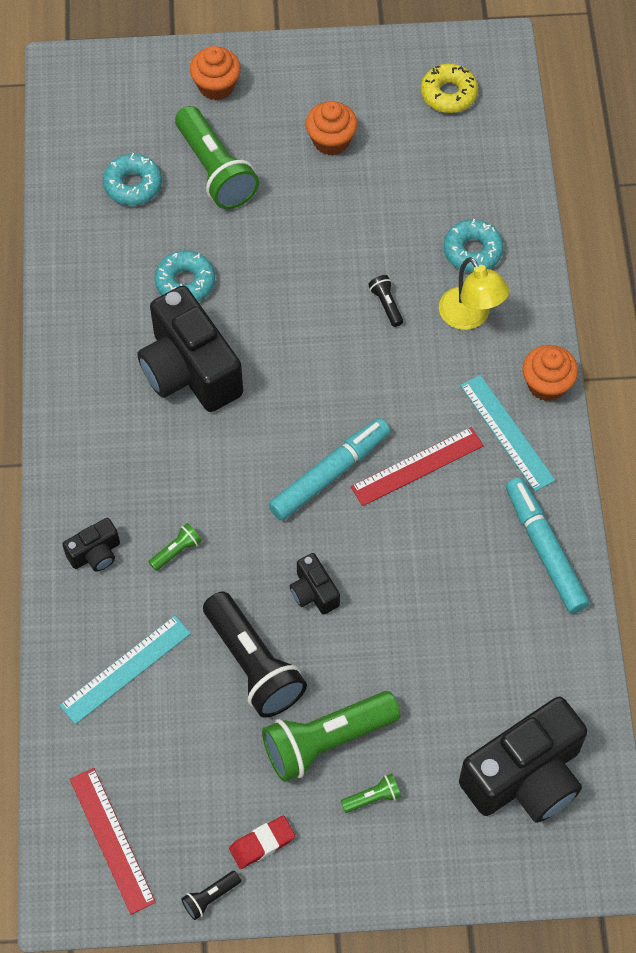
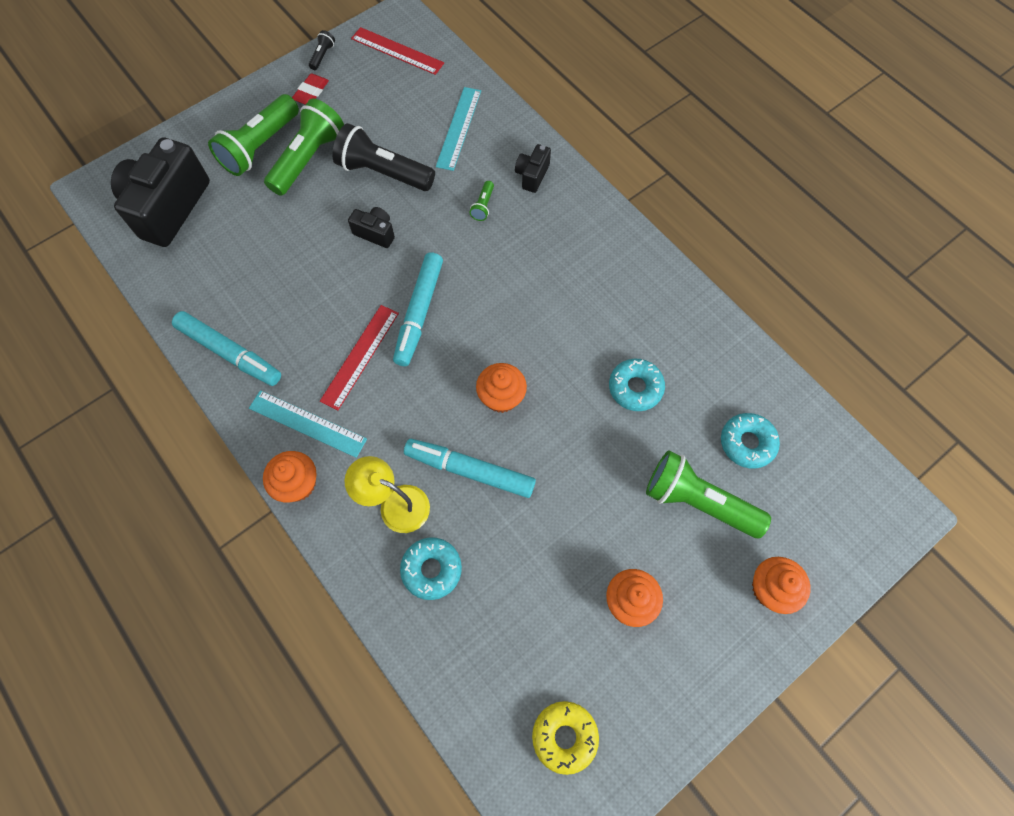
camera: 145 degrees right, 5 degrees up
black camera [137,286,243,412] -> none
green flashlight [341,773,401,813] -> green flashlight [208,94,299,176], size x2.32
black flashlight [368,275,403,327] -> turquoise marker [404,439,536,498]
none -> orange cupcake [476,363,527,413]

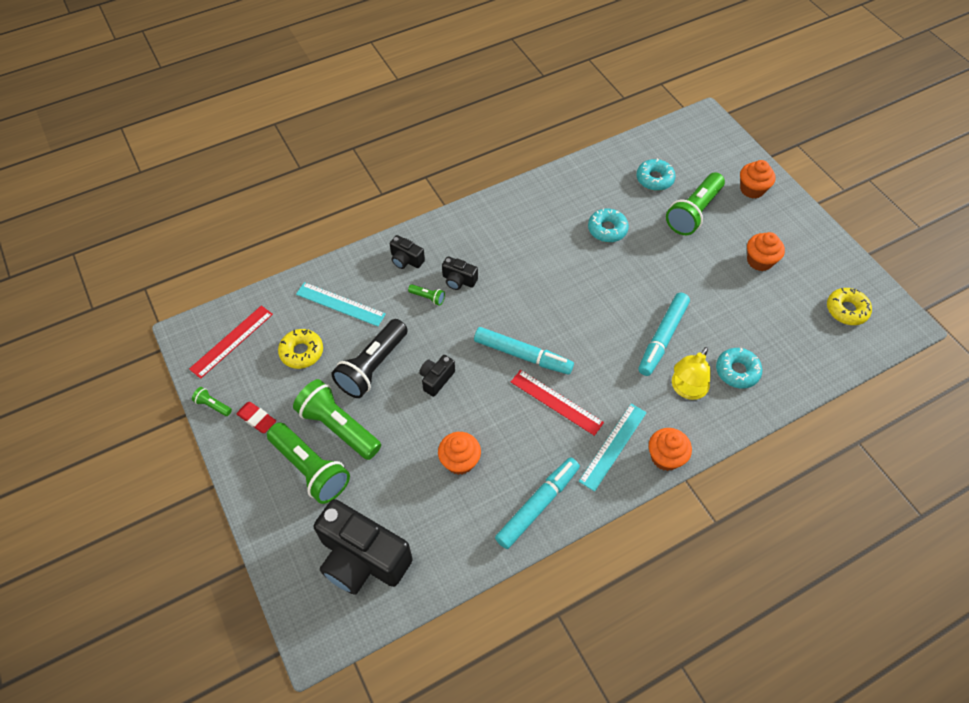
camera: 80 degrees left, 10 degrees down
black flashlight [309,30,335,70] -> green flashlight [192,387,232,416]
orange cupcake [476,363,527,413] -> orange cupcake moved to [438,432,481,475]
none -> yellow donut [278,329,323,369]
none -> black camera [442,256,478,290]

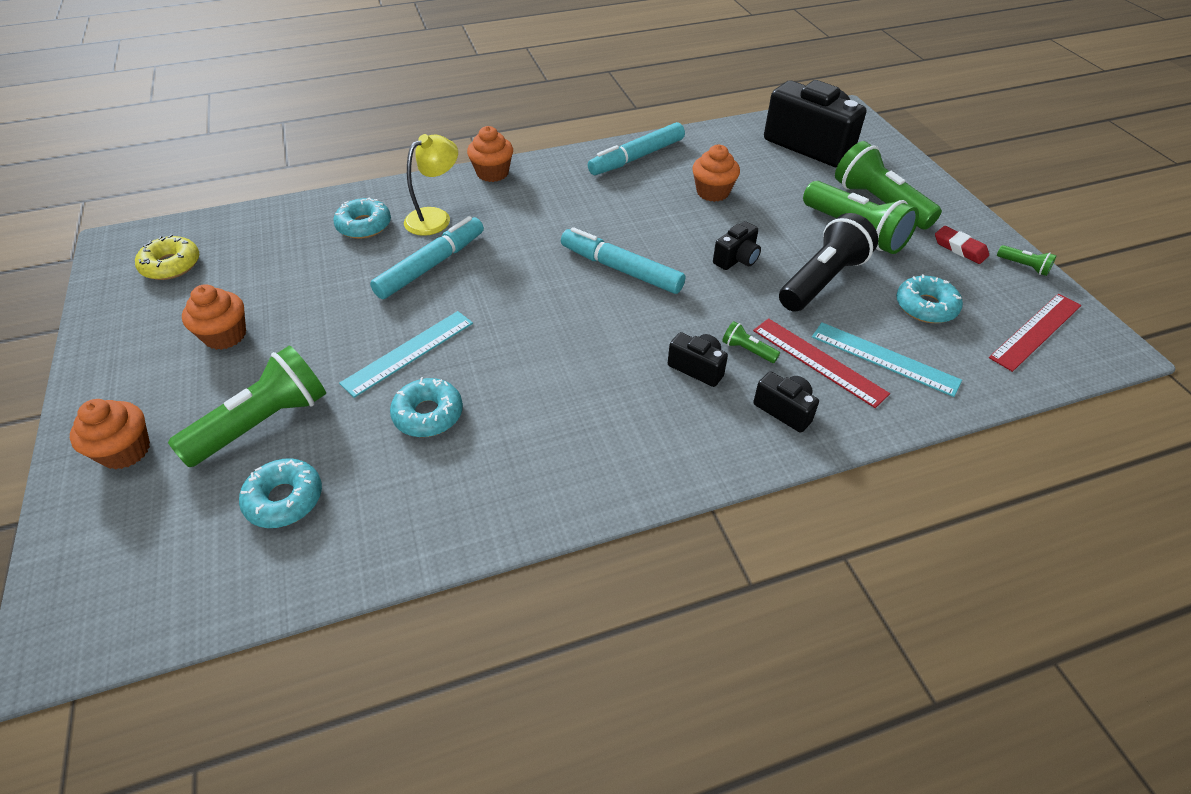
camera: 170 degrees left, 10 degrees down
yellow donut [278,329,323,369] -> turquoise donut [896,274,963,323]
red ruler [511,370,604,436] -> red ruler moved to [753,318,890,408]
turquoise ruler [579,404,647,492] -> turquoise ruler moved to [339,311,473,398]

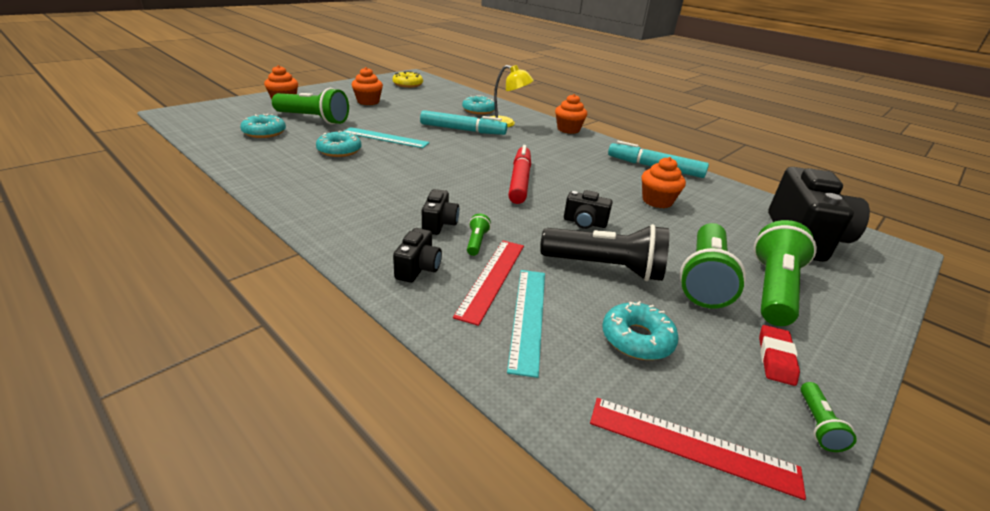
camera: 60 degrees right, 15 degrees down
turquoise marker [561,227,685,294] -> red marker [508,145,531,204]

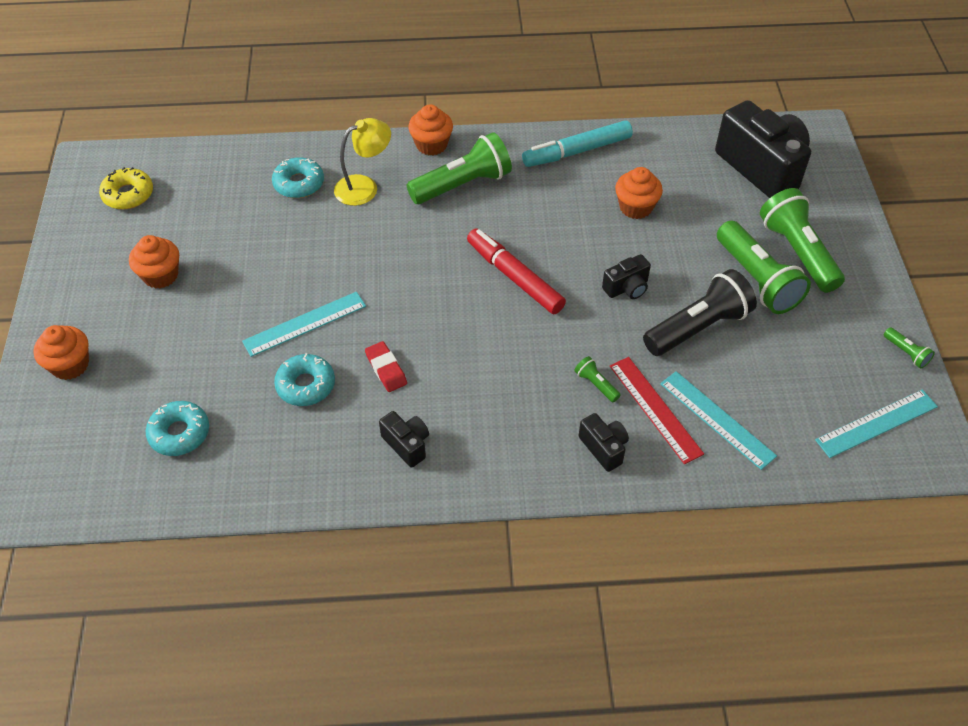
camera: 45 degrees left, 20 degrees up
green flashlight [272,88,349,125] -> green flashlight moved to [407,132,512,204]
turquoise marker [420,110,507,135] -> none
black camera [422,189,459,235] -> black camera moved to [379,411,429,468]
red ruler [590,398,806,500] -> turquoise ruler [815,390,938,458]
turquoise donut [603,301,679,360] -> none
red eraser [759,325,800,386] -> red eraser moved to [365,341,407,392]

